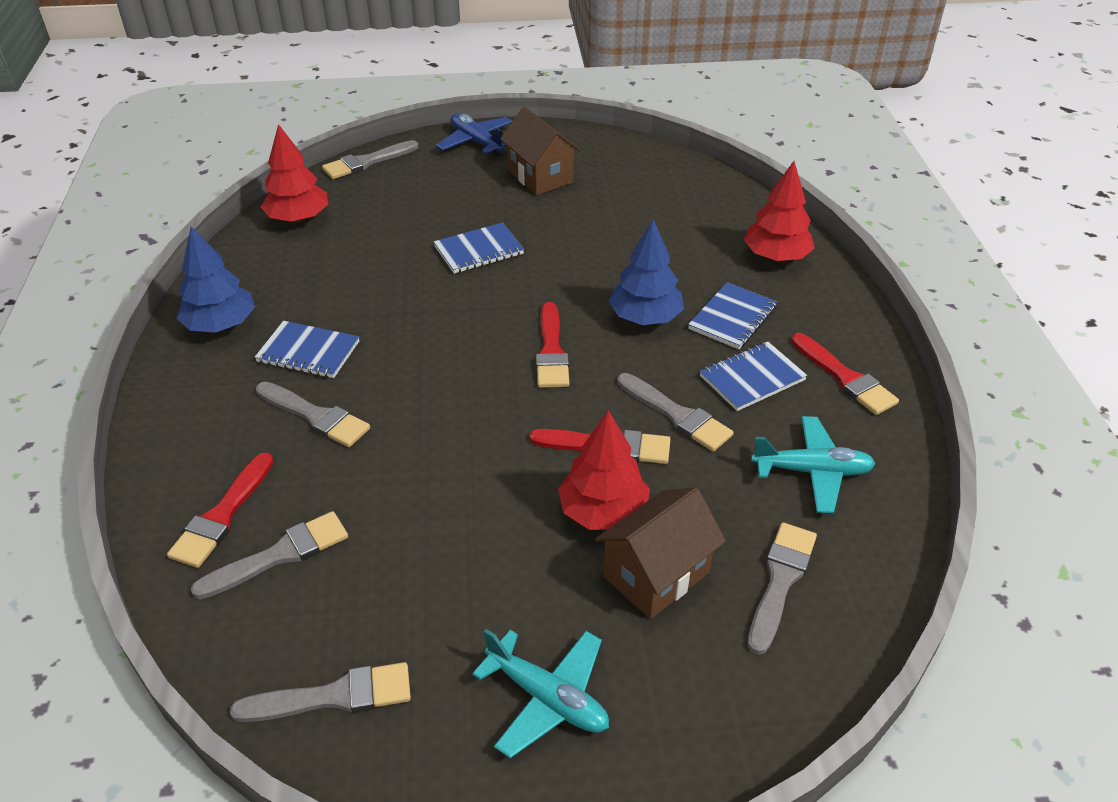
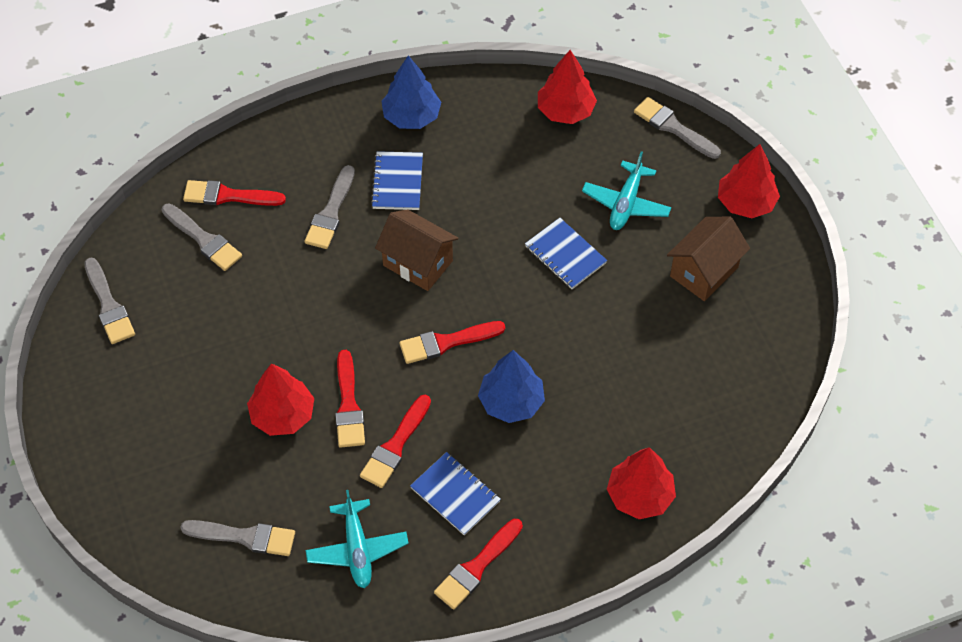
camera: 75 degrees right, 15 degrees up
blue plane [436,114,512,157] -> red tree [718,144,780,218]
turquoise plane [472,629,609,758] -> turquoise plane moved to [582,151,671,230]
brown house [595,487,726,619] -> brown house moved to [375,209,458,291]
grey brush [617,373,734,452] -> red brush [360,395,431,488]
blue notebook [688,282,777,349] -> none

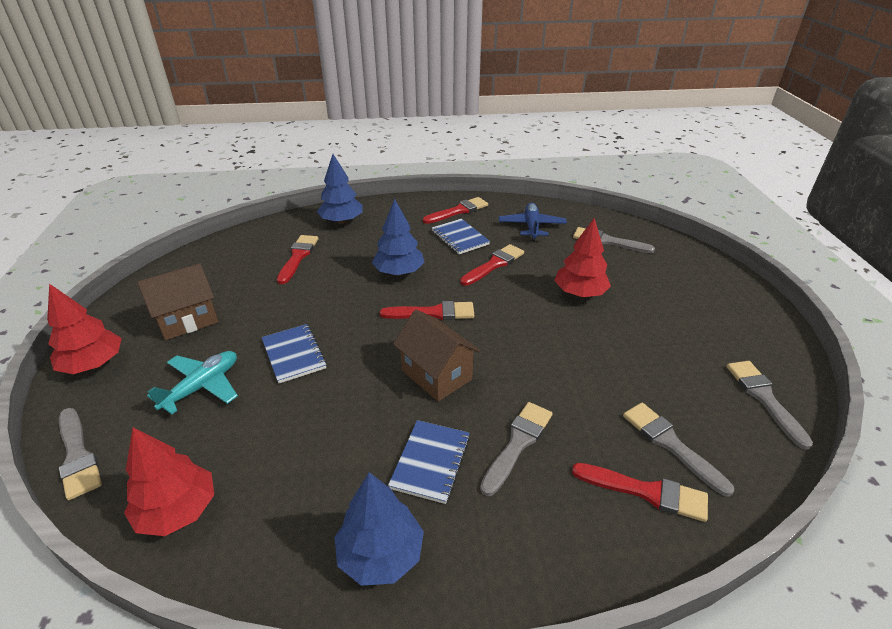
camera: 165 degrees left, 20 degrees down
turquoise plane [305,490,409,588] -> blue plane [499,203,567,241]
red brush [335,350,365,448] -> red brush moved to [277,235,319,284]
red tree [607,447,676,519] -> blue tree [317,154,363,224]

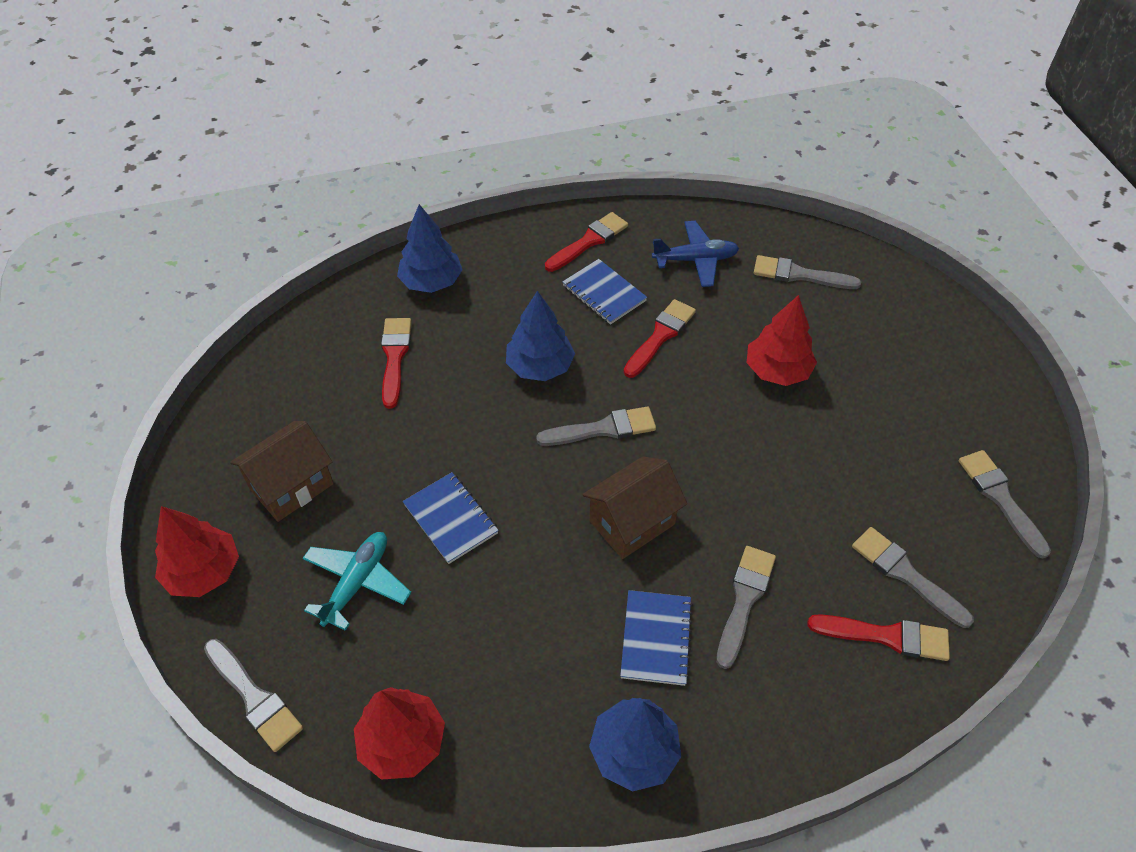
camera: 10 degrees left, 15 degrees up
red brush [380,301,474,320] -> grey brush [536,406,656,446]
brown house [393,309,480,402] -> brown house turned 75 degrees counterclockwise [582,456,687,559]
blue plane [499,203,567,241] -> blue plane turned 90 degrees clockwise [652,221,739,287]

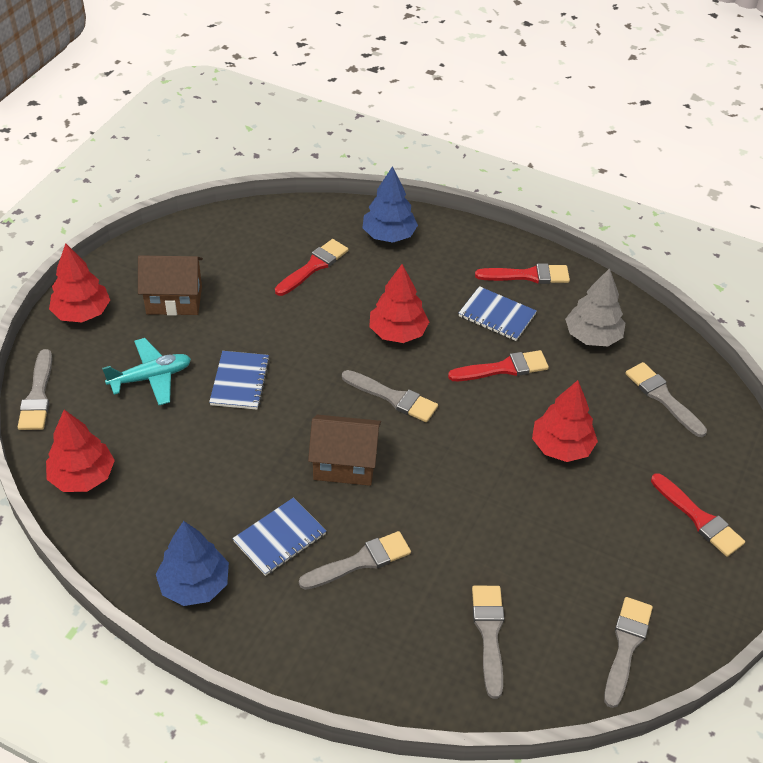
camera: 40 degrees right, 5 degrees down
blue tree [506,291,575,381] -> red tree [369,264,429,343]
blue notebook [562,259,647,325] -> blue notebook turned 60 degrees counterclockwise [459,286,537,341]
blue plane [652,221,739,287] -> grey tree [565,268,625,346]
red brush [807,614,950,661] -> red brush moved to [651,473,745,557]

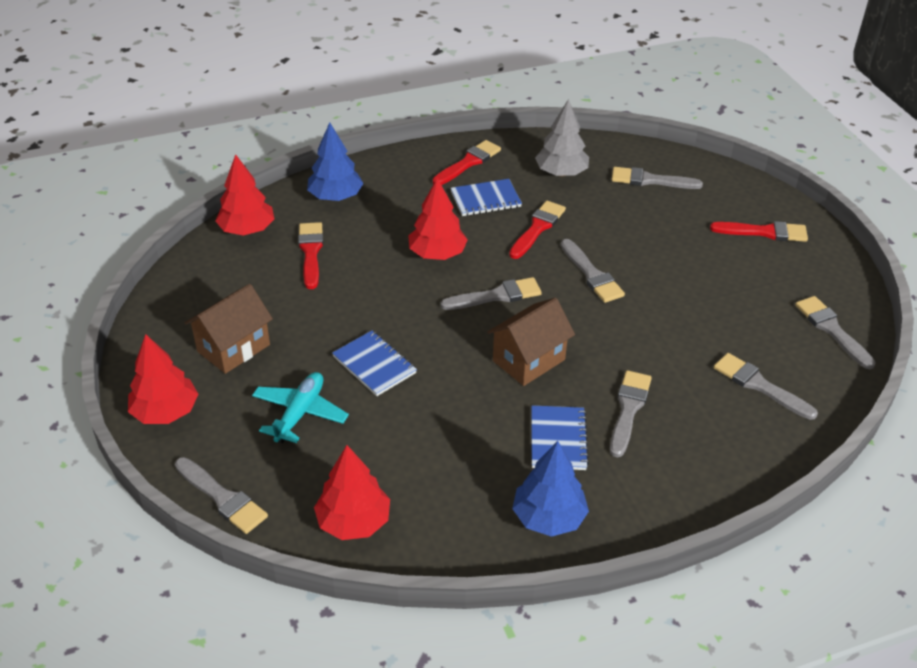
camera: 45 degrees left, 5 degrees down
red tree [532,380,598,462] -> red tree moved to [216,154,275,236]
none -> grey brush [561,239,625,303]

